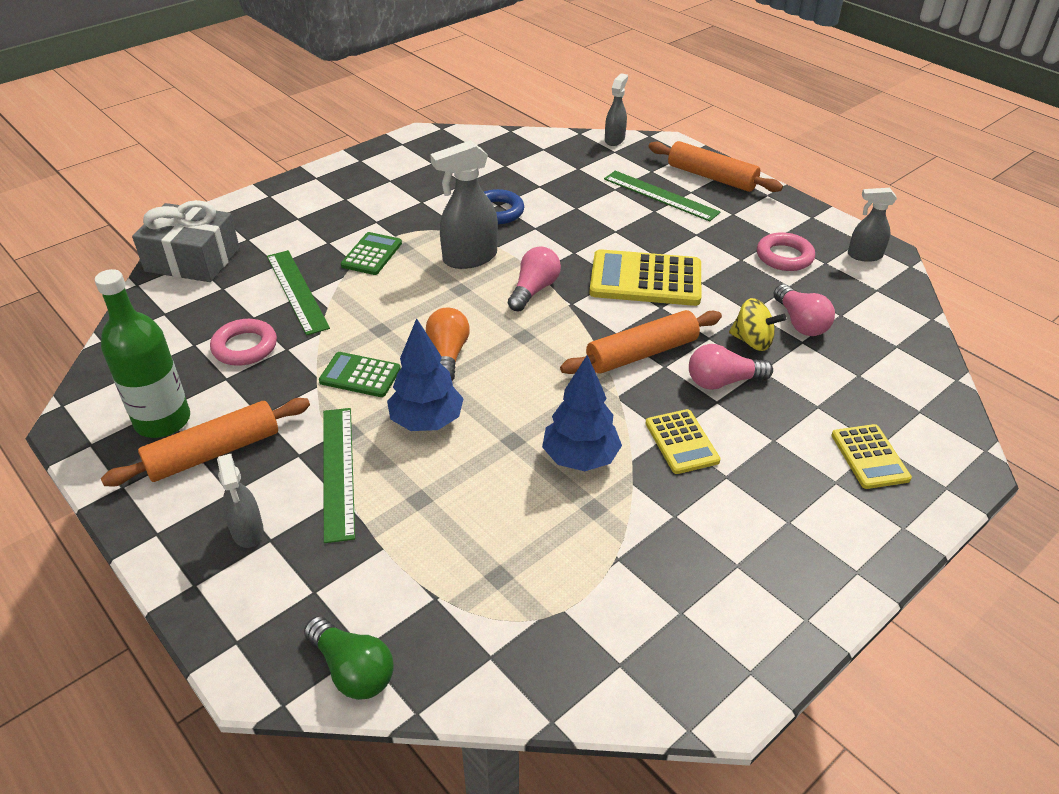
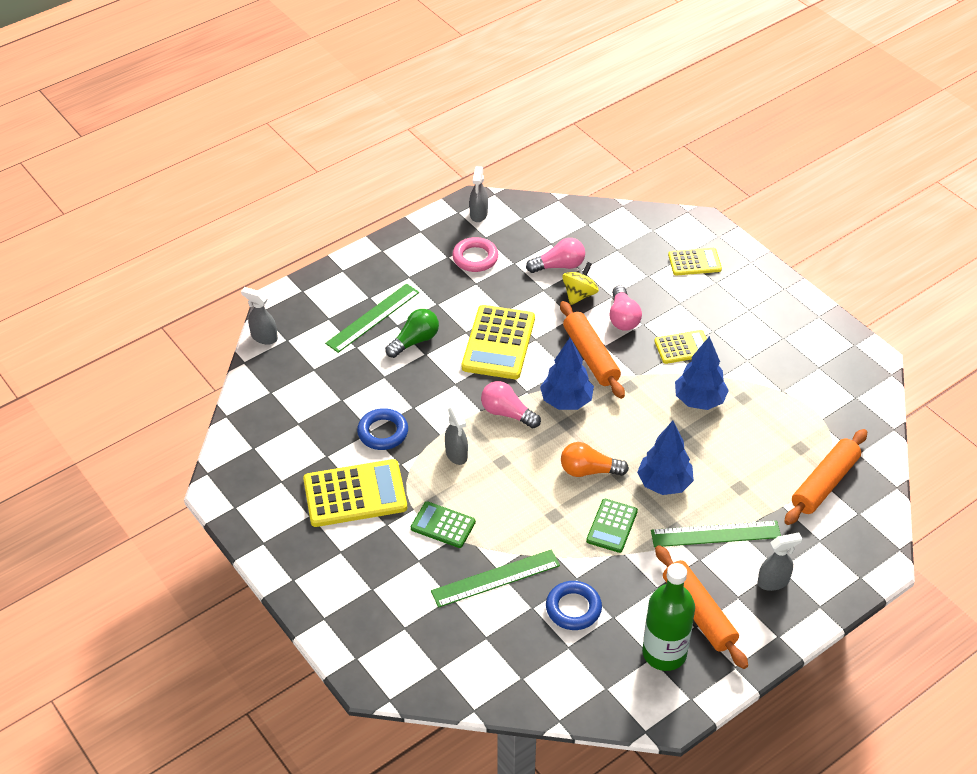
camera: 85 degrees left, 5 degrees up
grey gift [132,200,240,282] -> none
pink ring [210,319,277,366] -> blue ring [546,581,602,630]
green light bulb [304,616,394,700] -> green light bulb moved to [385,309,439,358]
grey spray bottle [430,140,498,269] -> grey spray bottle [445,405,468,465], size x0.61
orange rolling pin [648,141,783,192] -> orange rolling pin moved to [784,429,867,525]
none -> yellow calculator [303,459,407,527]
none -> blue tree [540,338,594,410]

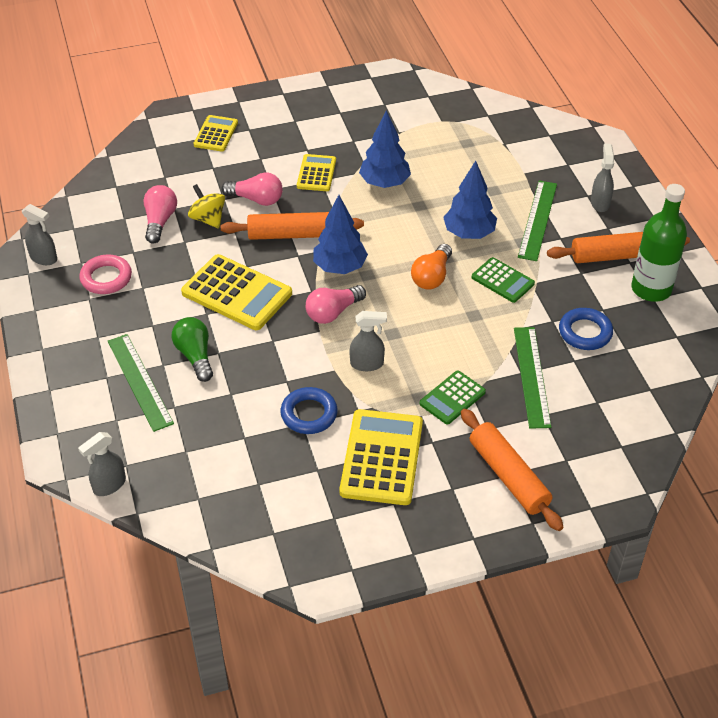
camera: 70 degrees left, 0 degrees up
orange rolling pin [784,429,867,525] -> orange rolling pin moved to [461,409,563,531]

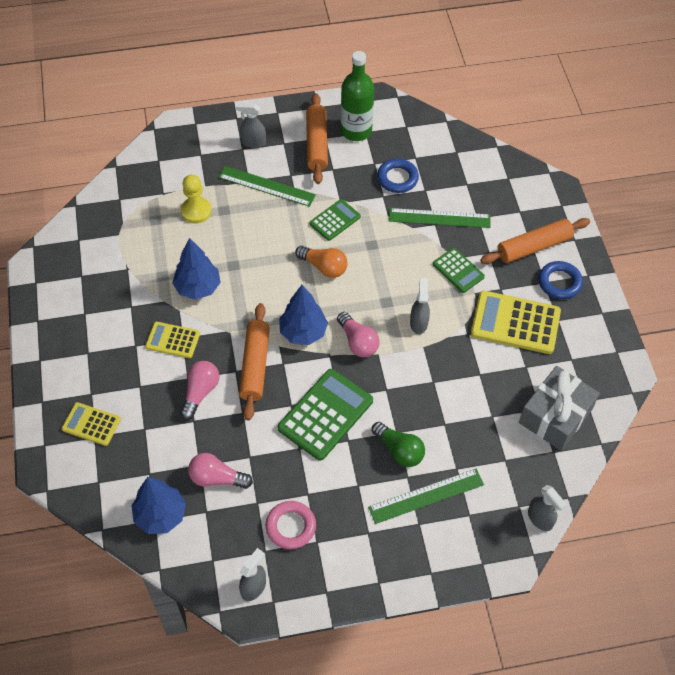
camera: 85 degrees left, 10 degrees up
green light bulb [172,317,213,382] -> green light bulb turned 120 degrees counterclockwise [372,422,425,467]
yellow calculator [181,254,292,330] -> green calculator [278,369,373,461]
yellow spinning top [188,184,225,228] -> none
blue ring [281,387,338,434] -> blue ring moved to [539,261,583,299]
blue tree [443,161,497,239] -> blue tree moved to [131,477,186,534]
none -> yellow pawn [181,175,212,224]
none -> grey gift [519,366,600,451]

